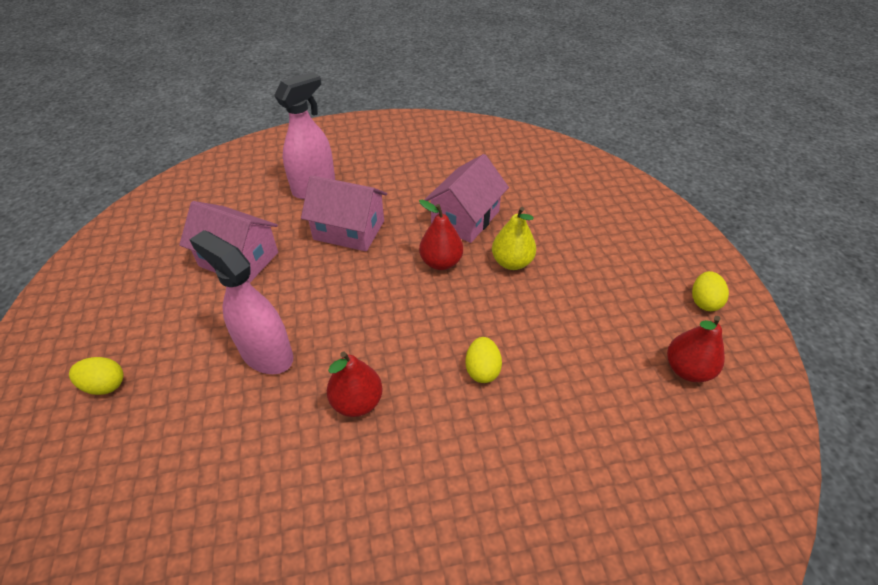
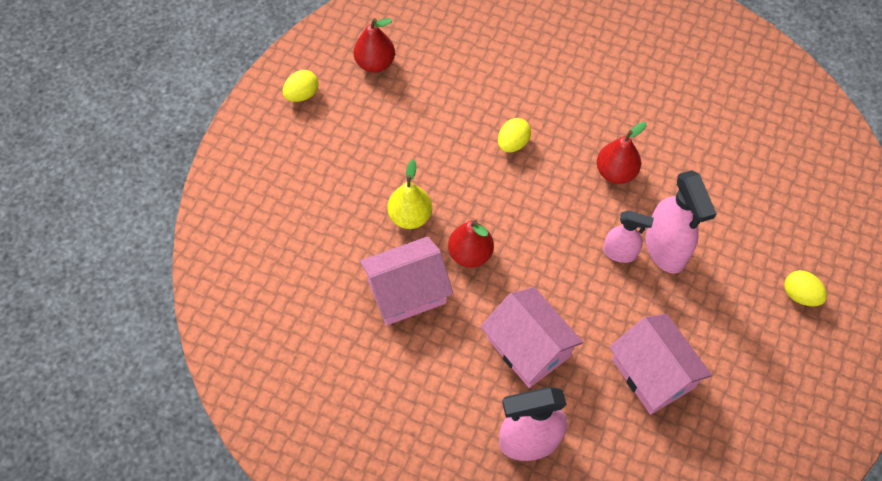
camera: 145 degrees left, 15 degrees up
none -> pink spray bottle [603,210,654,263]

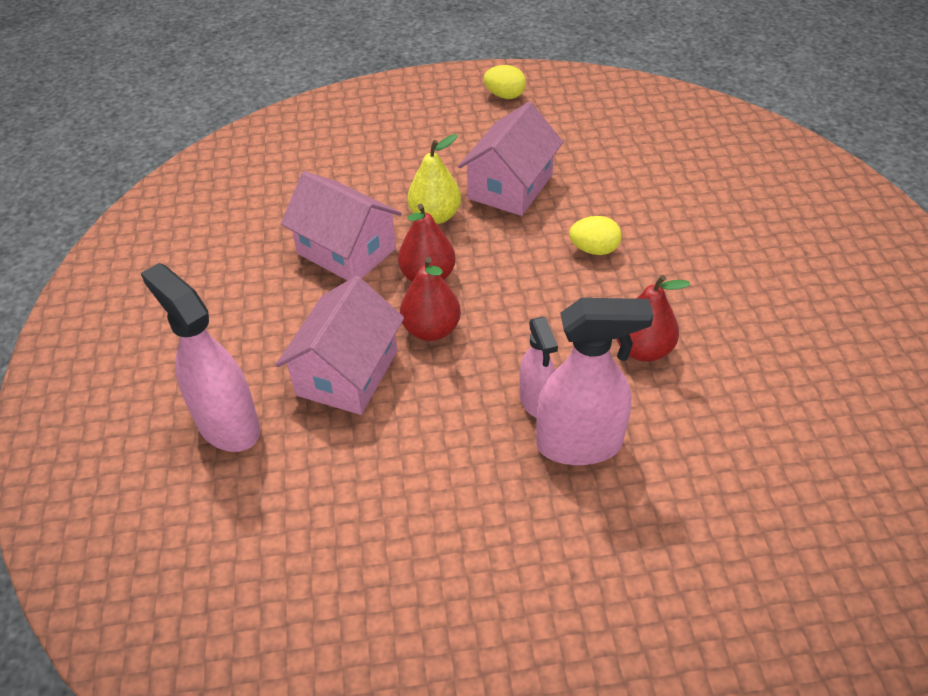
camera: 60 degrees right, 15 degrees down
red pear [354,18,395,73] -> red pear moved to [400,257,461,341]
pink house [609,314,712,415] -> pink house moved to [458,102,563,216]
pink spray bottle [646,170,717,274] -> pink spray bottle turned 135 degrees counterclockwise [536,298,653,465]
yellow egg [784,270,827,306] -> none

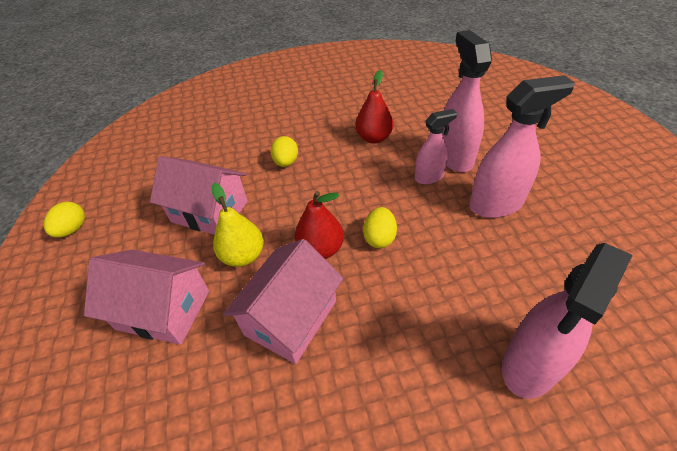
camera: 95 degrees left, 0 degrees up
pink house [276,276,404,415] -> pink house moved to [84,250,209,345]
red pear [400,257,461,341] -> yellow egg [363,207,397,248]
none -> pink spray bottle [469,75,575,218]

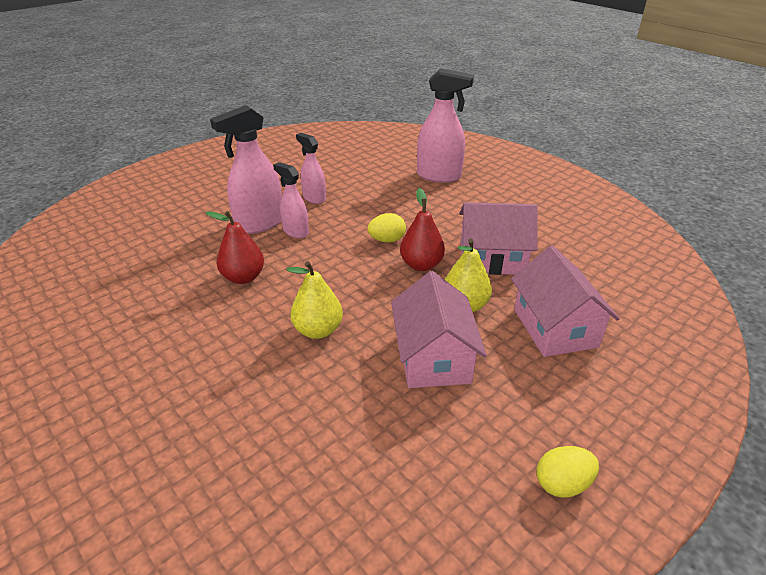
camera: 120 degrees left, 10 degrees down
yellow egg [270,136,298,167] -> yellow pear [287,261,343,339]
pink spray bottle [469,75,575,218] -> pink spray bottle [296,133,326,204], size x0.60

